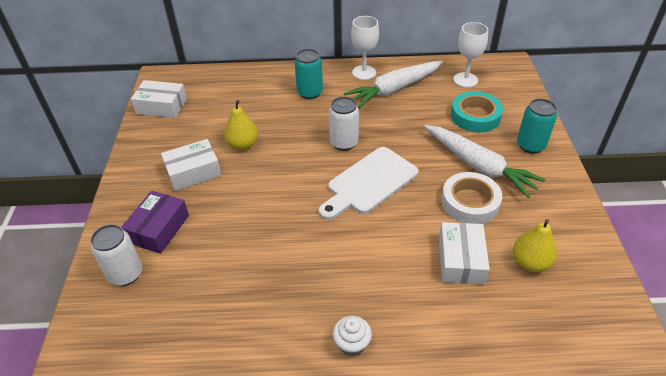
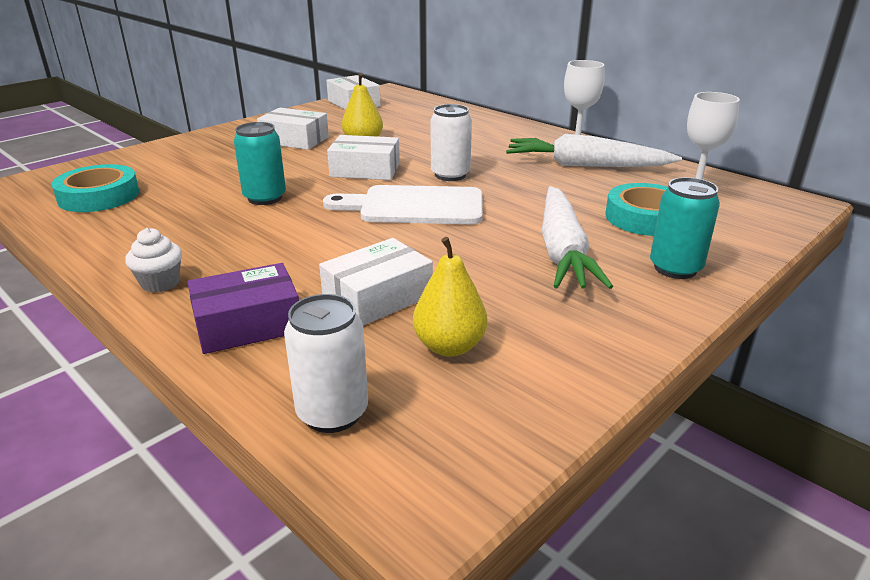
camera: 45 degrees right, 15 degrees down
white can [91,224,142,286] -> white can moved to [284,294,368,433]
purple box [121,191,189,254] -> purple box moved to [188,263,299,354]
turquoise can [294,49,323,99] -> turquoise can moved to [234,122,286,205]
white tape [441,172,502,224] -> none
none -> turquoise tape [51,164,139,212]
none -> white box [327,135,400,180]

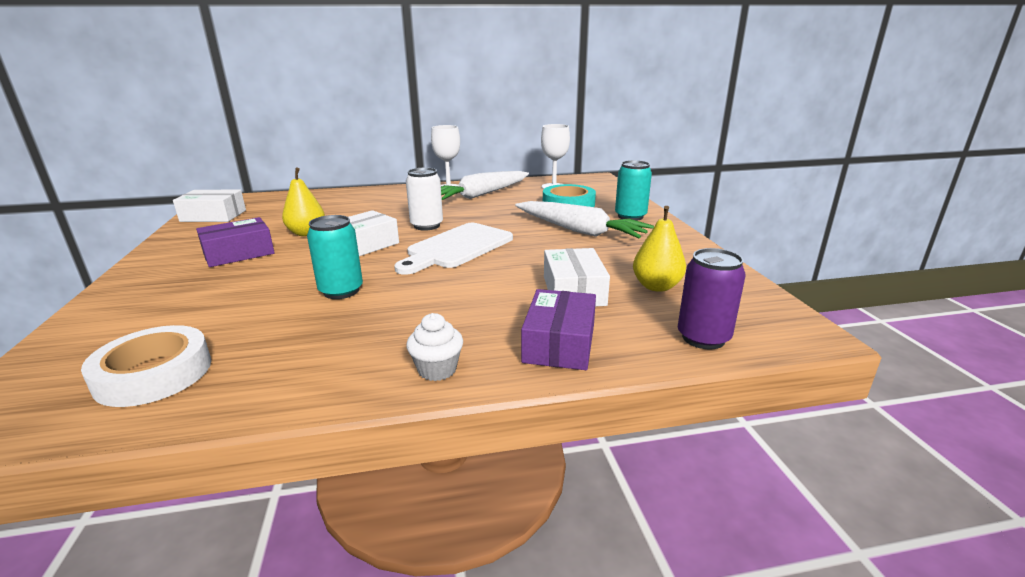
camera: 55 degrees left, 5 degrees down
turquoise tape [51,164,139,212] -> white tape [81,325,211,407]
white box [257,108,329,150] -> purple box [196,217,275,267]
white can [284,294,368,433] -> purple can [678,248,746,350]

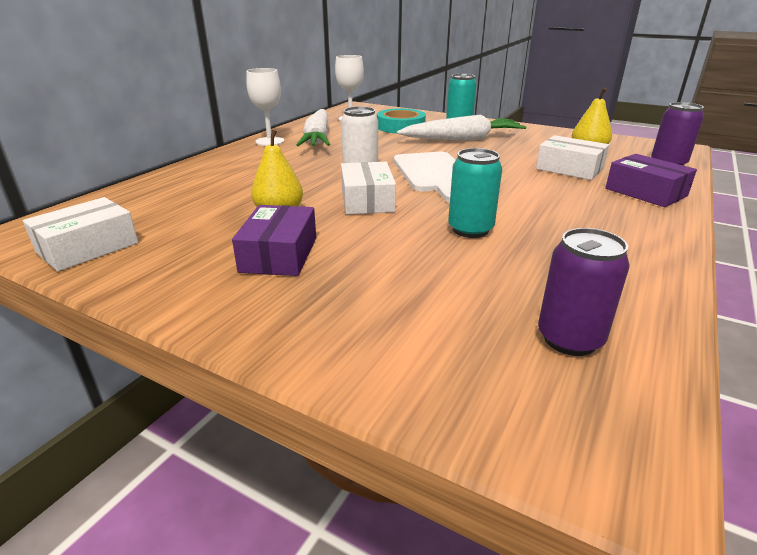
camera: 50 degrees left, 5 degrees up
white tape [81,325,211,407] -> purple can [538,228,630,356]
white cupcake [406,313,463,381] -> none

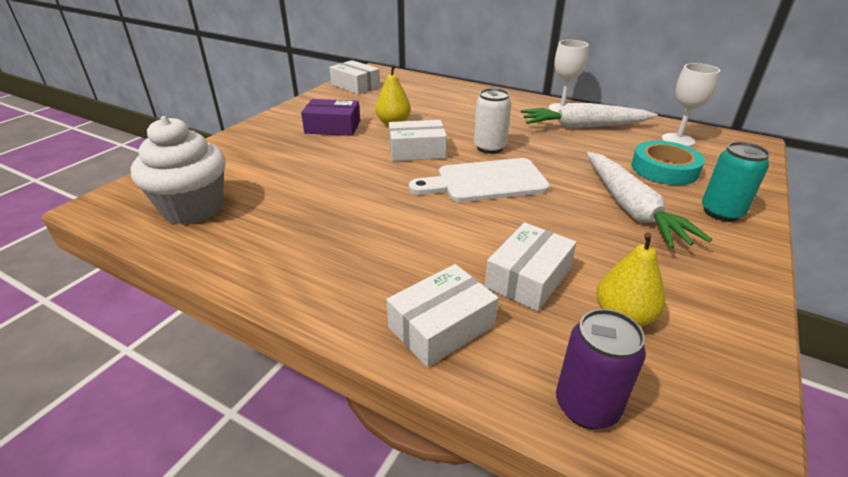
camera: 90 degrees right, 5 degrees up
turquoise can [448,148,502,238] -> none
purple can [538,228,630,356] -> white cupcake [131,116,226,225]
purple box [605,154,697,207] -> white box [387,264,498,367]

